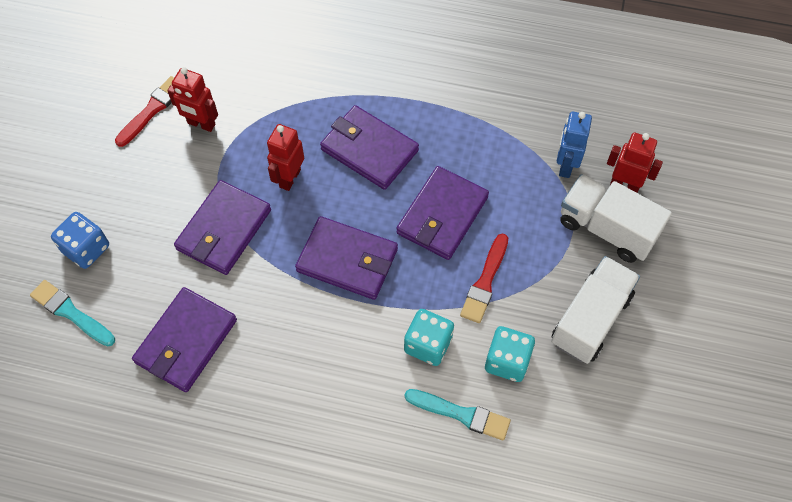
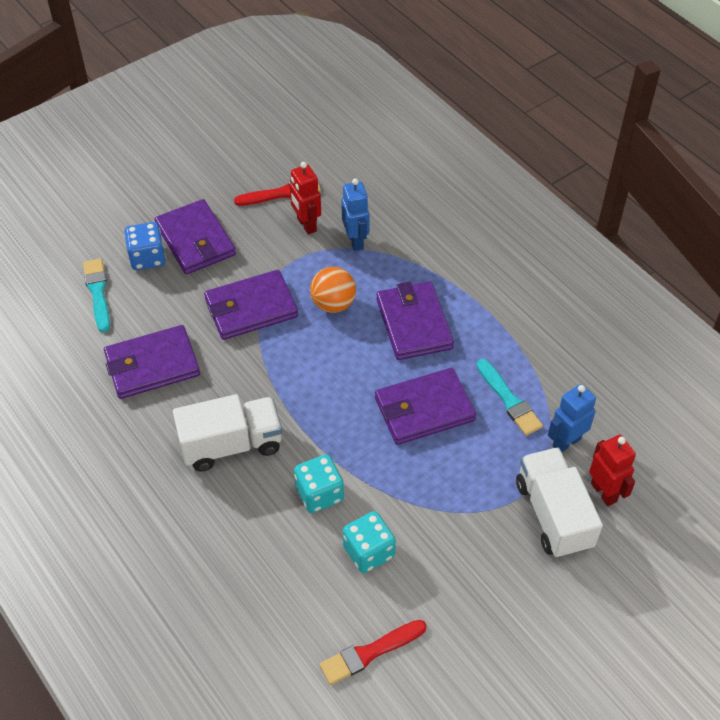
camera: 40 degrees right, 10 degrees down
red robot [267,124,304,191] -> orange ball [310,267,356,313]
purple wallet [295,216,398,300] -> purple wallet moved to [155,199,236,274]
turquoise brush [404,389,511,441] -> turquoise brush moved to [476,359,543,436]
red brush [460,233,508,323] -> red brush moved to [320,620,427,685]
white truck [551,256,640,364] -> white truck moved to [173,394,282,472]
none -> blue robot [341,178,370,251]

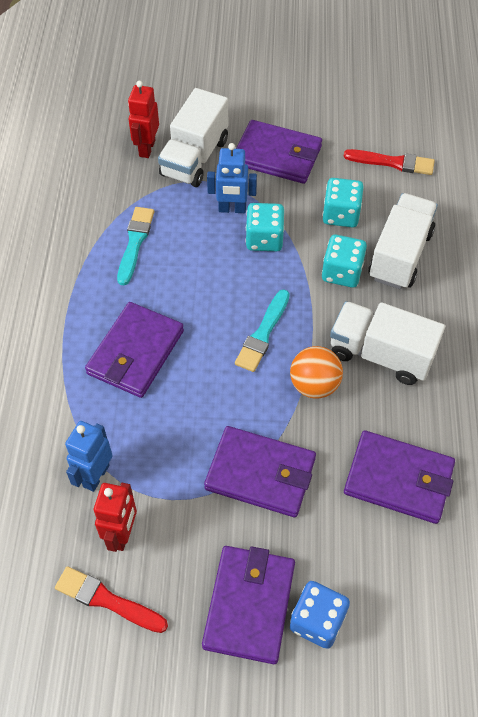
camera: 140 degrees left, 5 degrees up
turquoise brush [83,259,110,333] -> turquoise brush moved to [235,289,290,372]
orange ball [310,267,356,313] -> orange ball moved to [290,346,343,399]
purple wallet [375,368,476,445] -> purple wallet moved to [236,120,322,184]
blue robot [548,384,596,452] -> blue robot moved to [207,143,257,213]
none -> turquoise dice [245,203,284,251]
none -> white truck [368,193,438,289]

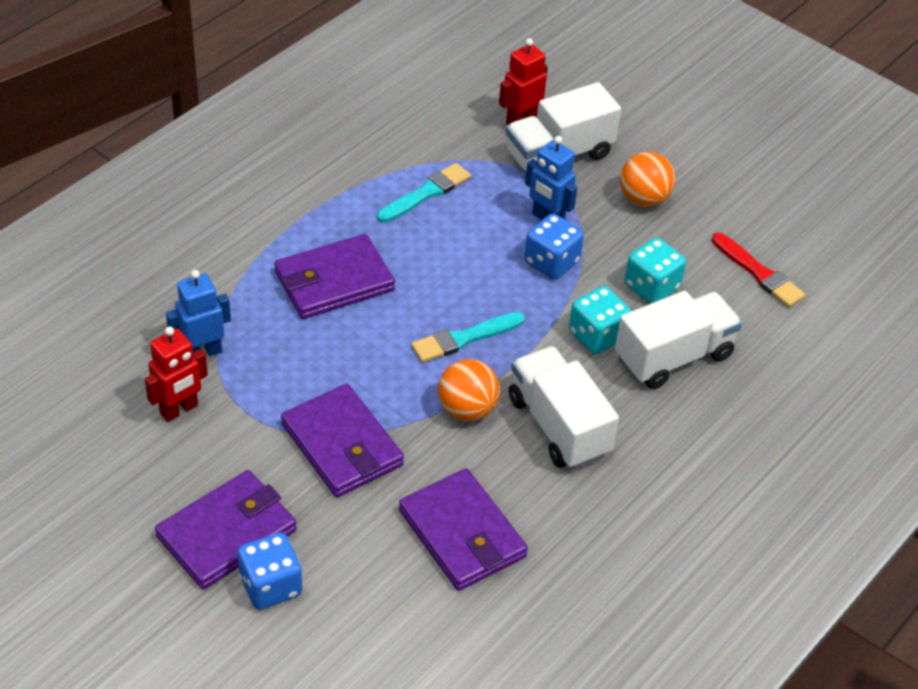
camera: 35 degrees right, 10 degrees down
red brush [55,566,168,633] -> none
purple wallet [236,120,322,184] -> orange ball [620,152,675,207]
turquoise dice [245,203,284,251] -> blue dice [524,213,584,280]

